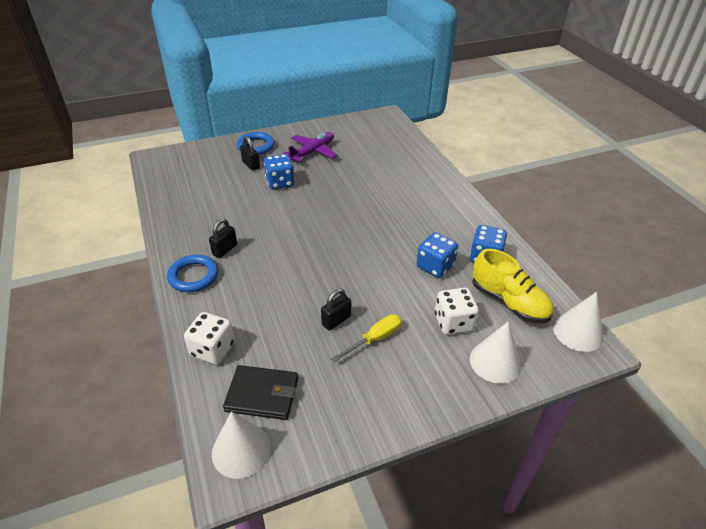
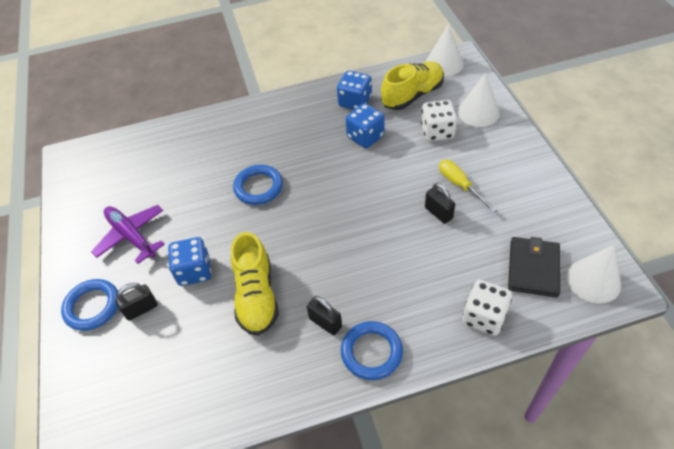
camera: 80 degrees left, 10 degrees up
none -> yellow shoe [231,232,279,336]
none -> blue ring [233,165,283,205]

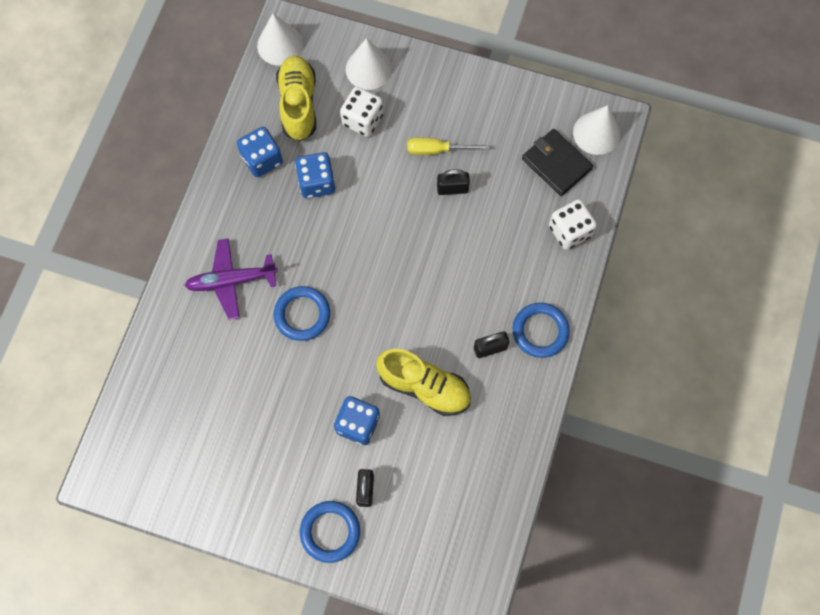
camera: 60 degrees left, 20 degrees up
purple plane [91,205,165,264] -> purple plane moved to [184,239,278,320]

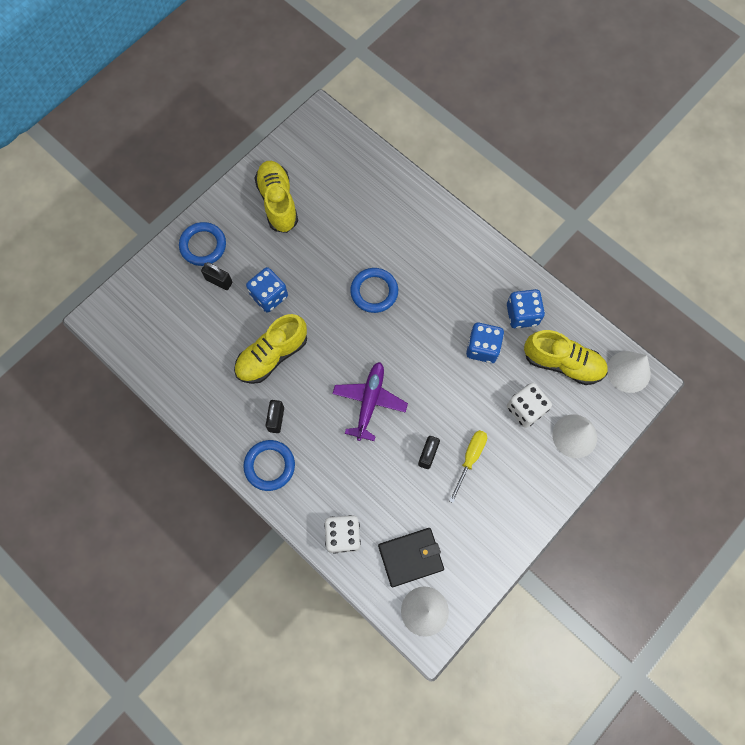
camera: 115 degrees right, 0 degrees up
purple plane [184,239,278,320] -> purple plane moved to [333,362,408,441]
none -> yellow shoe [255,161,298,233]

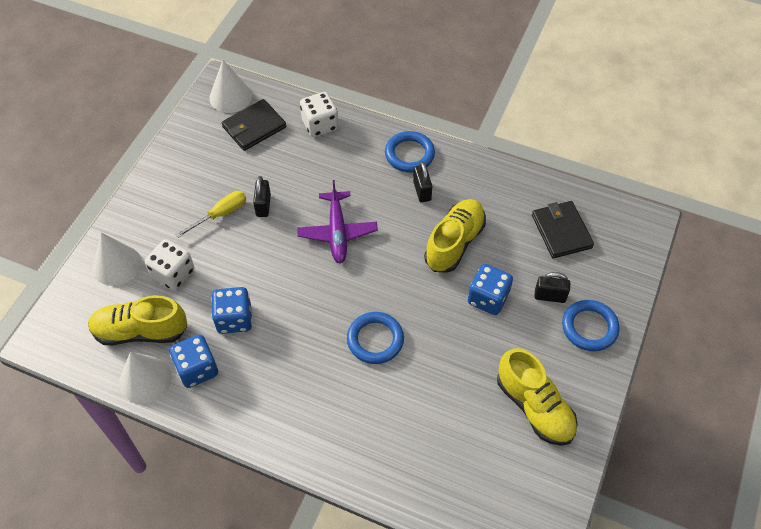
camera: 160 degrees right, 15 degrees down
yellow screwdriver [449,430,487,503] -> yellow screwdriver turned 135 degrees counterclockwise [175,191,246,238]
white cone [607,351,651,393] -> white cone moved to [119,352,172,404]
none -> black wallet [532,201,594,258]

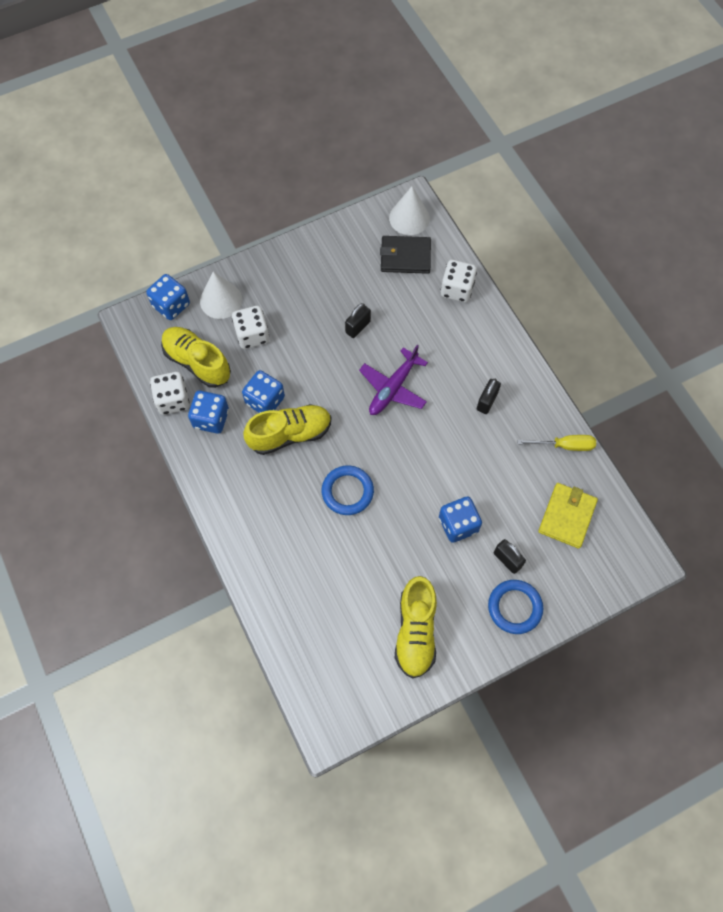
camera: 40 degrees right, 10 degrees up
white cone [119,352,172,404] -> white dice [150,372,190,415]
yellow screwdriver [175,191,246,238] -> yellow screwdriver moved to [517,435,596,451]
blue ring [385,131,435,172] -> none
yellow shoe [424,199,486,273] -> yellow shoe moved to [243,404,331,455]
black wallet [532,201,594,258] -> yellow wallet [538,483,598,549]
none -> blue dice [146,274,190,320]

